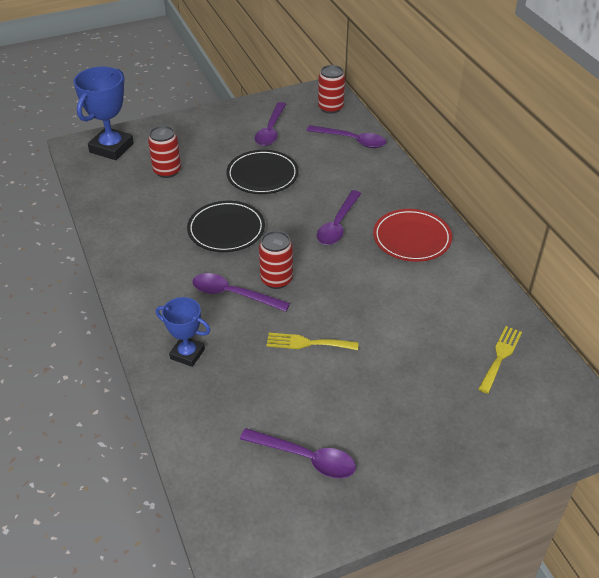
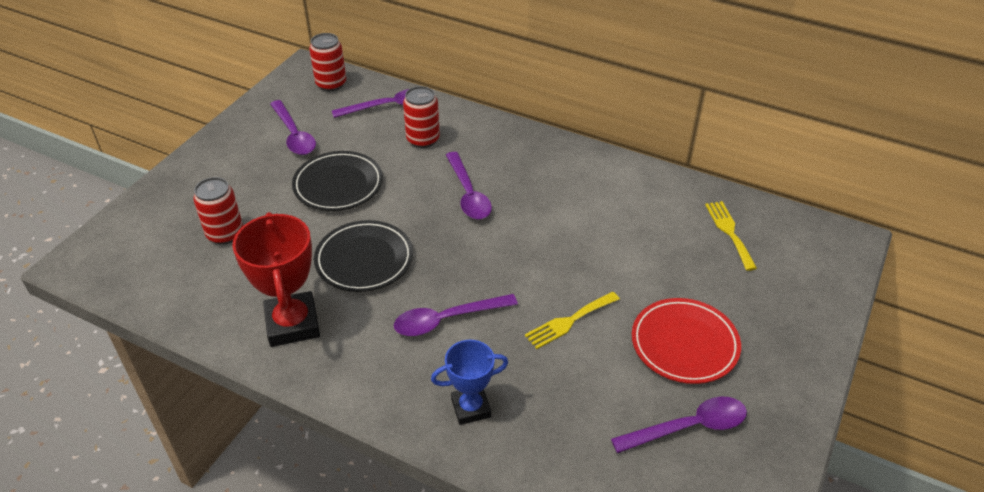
camera: 40 degrees left, 0 degrees up
blue trophy [74,67,134,160] -> none
red can [259,231,293,289] -> red can moved to [403,86,440,148]
red plate [373,209,452,262] -> red plate moved to [632,298,741,384]
none -> red trophy [232,212,320,347]

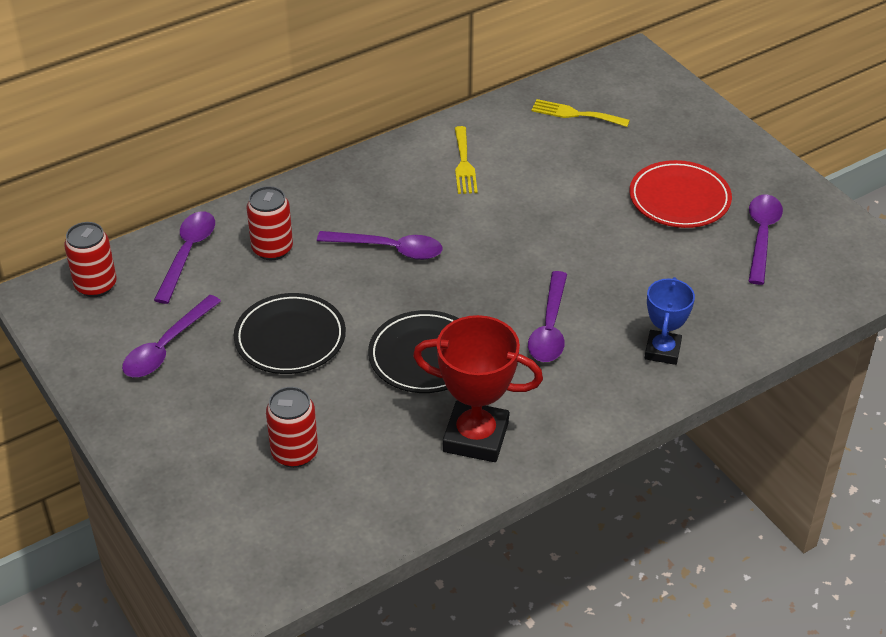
camera: 60 degrees left, 0 degrees up
purple spoon [270,100,316,155] -> purple spoon turned 120 degrees clockwise [122,295,221,377]
yellow fork [525,292,620,349] -> yellow fork moved to [455,126,478,194]

